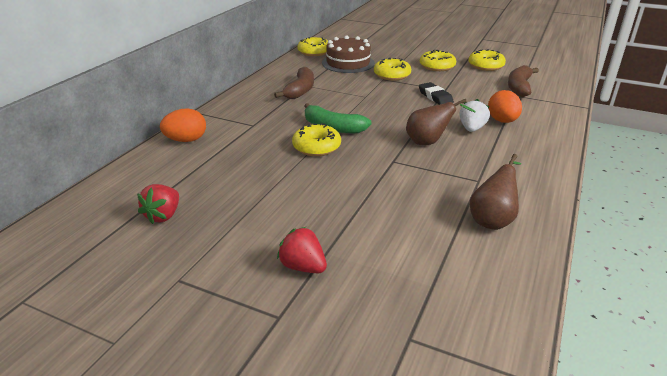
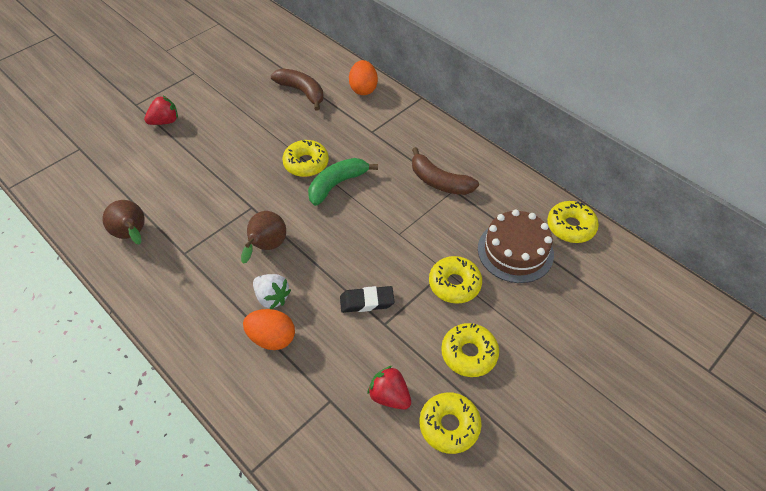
camera: 110 degrees right, 20 degrees up
red strawberry [137,184,179,224] -> red strawberry moved to [367,365,411,410]
brown banana [508,65,539,97] -> brown banana moved to [271,68,324,111]

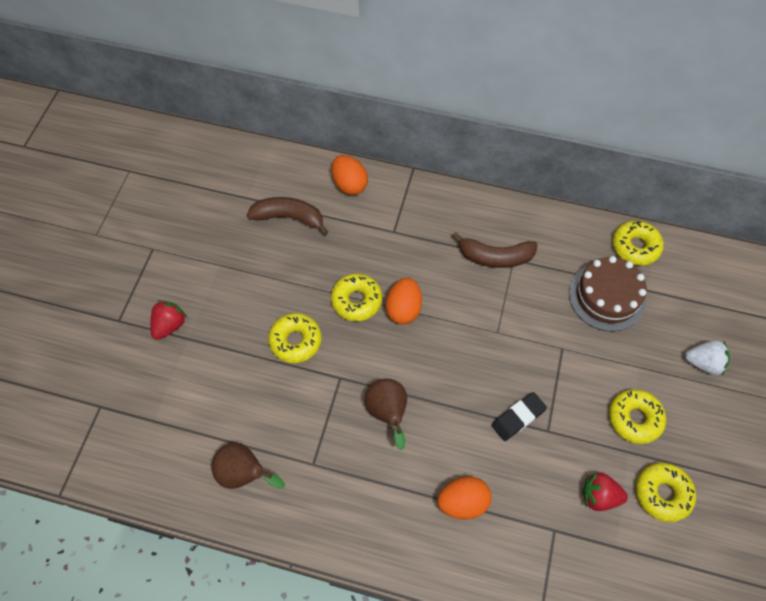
camera: 30 degrees left, 10 degrees up
white strawberry [253,274,291,309] -> white strawberry moved to [685,340,730,375]
green banana [308,158,378,206] -> orange egg [386,278,422,325]
yellow donut [429,256,482,304] -> yellow donut moved to [268,313,322,363]

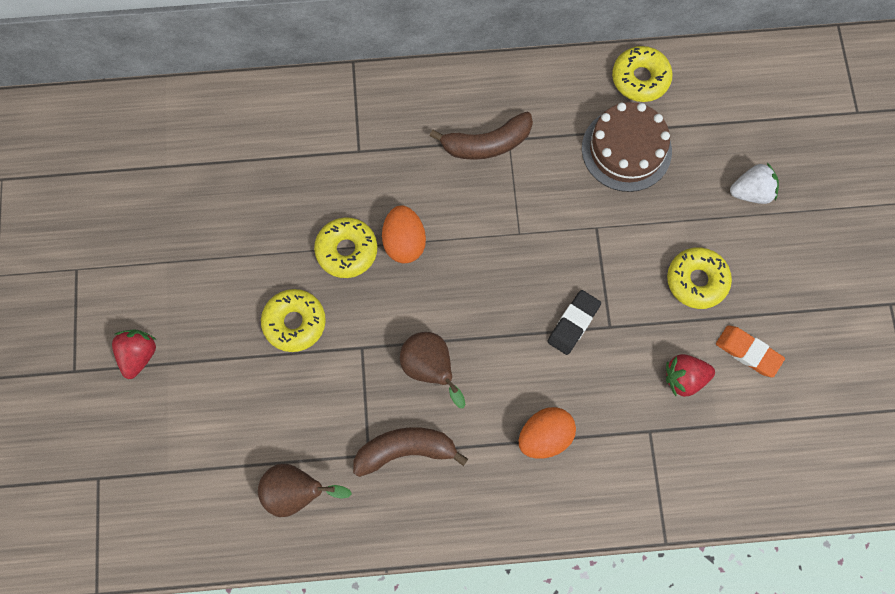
camera: 20 degrees left, 10 degrees up
brown banana [247,197,328,236] -> brown banana moved to [353,427,468,477]
orange egg [332,155,368,195] -> none
yellow donut [636,463,696,522] -> orange eraser [716,325,785,377]

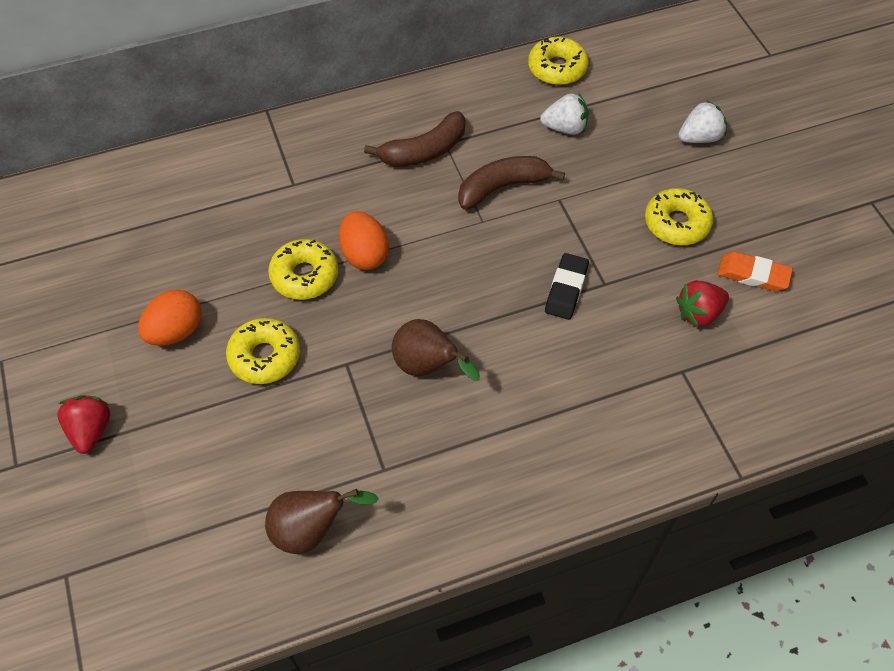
camera: 15 degrees left, 15 degrees down
brown banana [353,427,468,477] -> brown banana moved to [458,156,565,210]
orange egg [519,407,576,459] -> orange egg moved to [138,290,202,346]
brown cake [582,102,672,192] -> white strawberry [540,93,589,135]

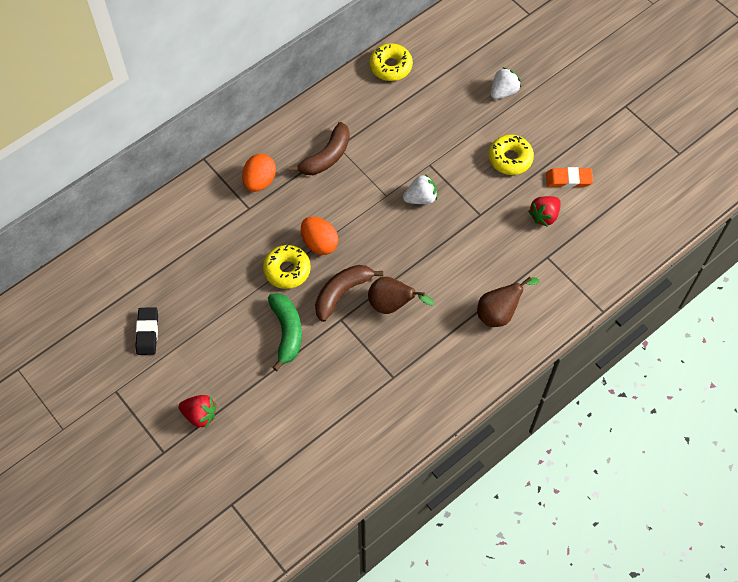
camera: 20 degrees left, 5 degrees up
red strawberry [58,395,110,454] -> red strawberry turned 135 degrees clockwise [179,395,217,428]
orange egg [138,290,202,346] -> orange egg moved to [242,154,276,192]
yellow donut [226,318,300,384] -> green banana [268,293,302,371]
brown pear [265,489,379,554] -> brown pear moved to [477,277,540,327]
brown banana [458,156,565,210] -> brown banana moved to [315,265,383,322]
white strawberry [540,93,589,135] -> white strawberry moved to [403,174,437,204]
black eraser [545,253,589,320] -> black eraser moved to [135,307,158,355]

